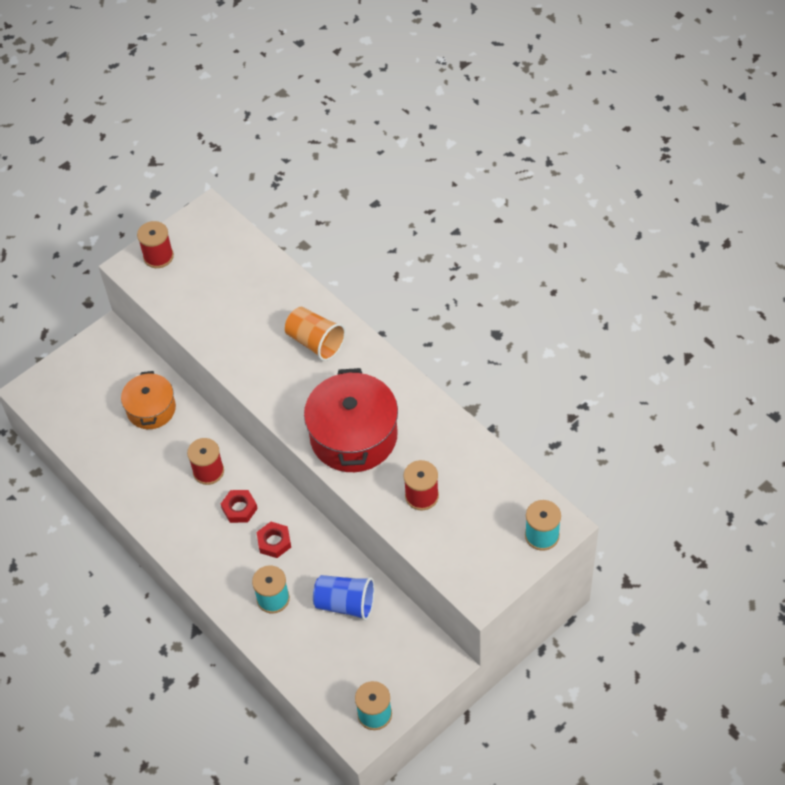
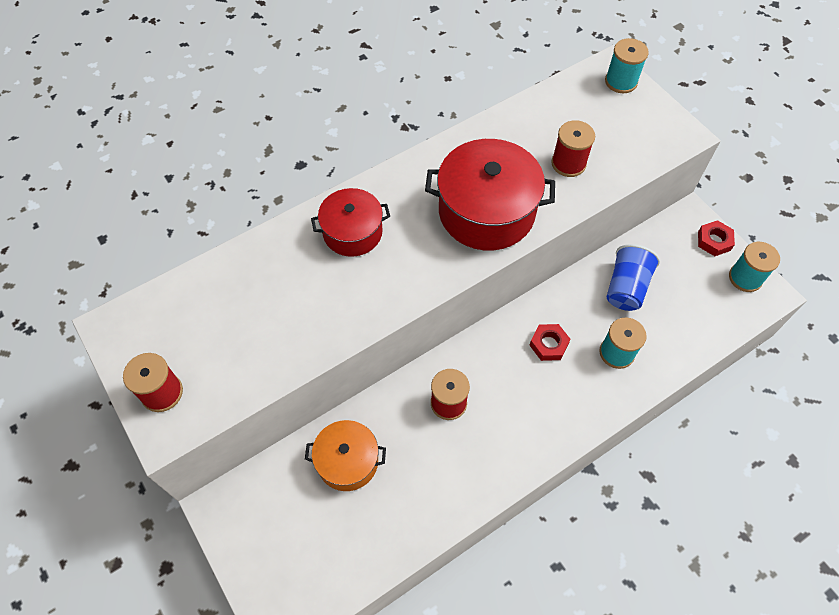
camera: 85 degrees left, 5 degrees up
red nut [221,490,258,523] -> red nut moved to [698,220,735,256]
orange cup [285,307,346,361] -> red pot [311,188,390,257]

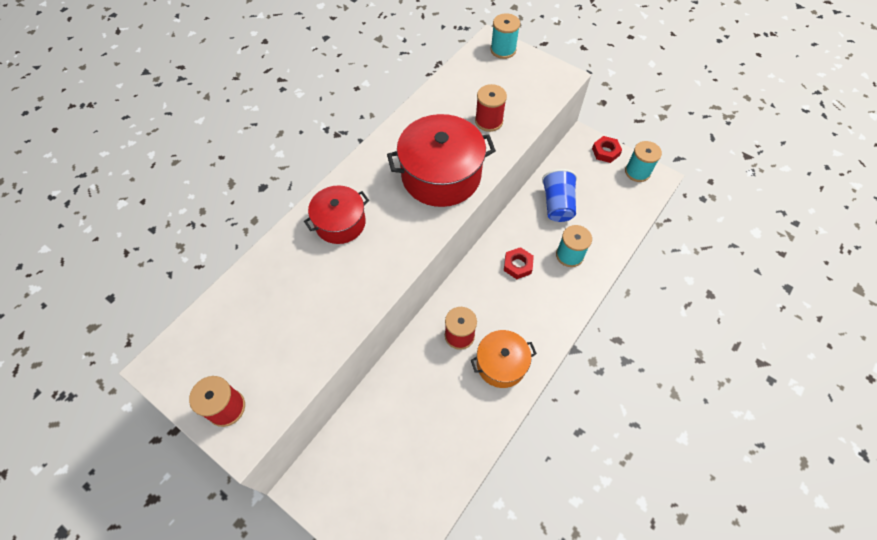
camera: 20 degrees left, 0 degrees up
orange pot [305,420,386,491] -> orange pot moved to [471,330,537,388]

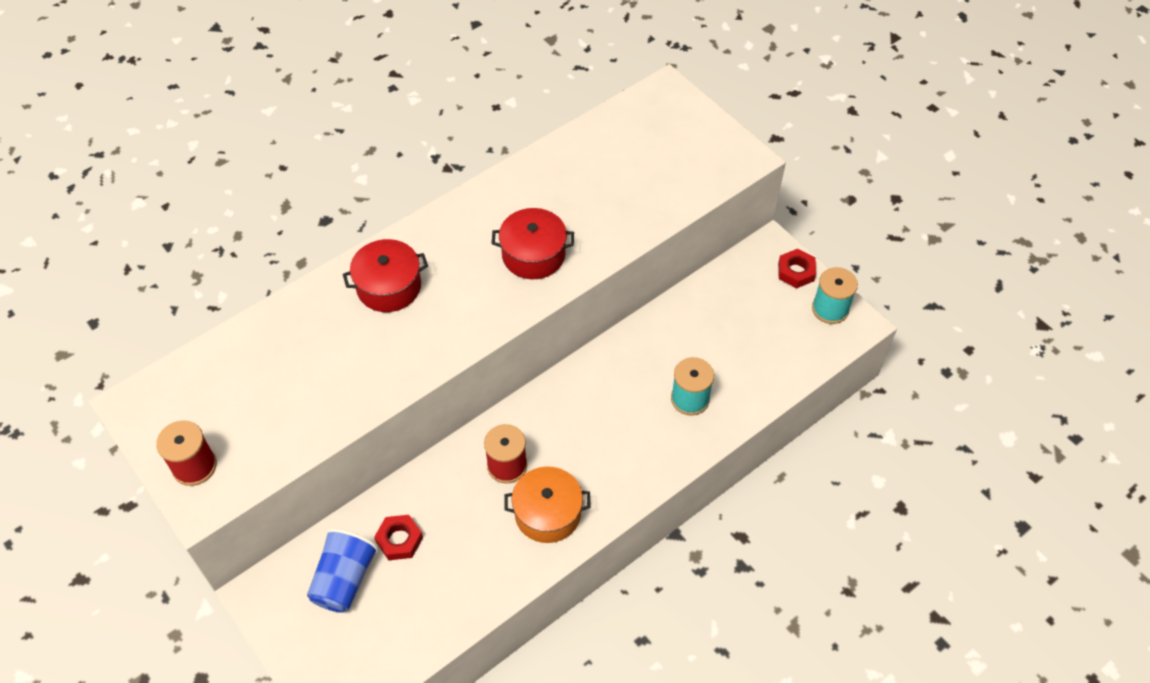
camera: 15 degrees right, 5 degrees down
red pot [387,114,496,207] -> red pot [491,208,574,279], size x0.61
red spool [475,84,507,132] -> none
turquoise spool [490,13,520,59] -> none
red nut [504,247,534,279] -> red nut moved to [374,515,423,560]
blue cup [542,169,577,222] -> blue cup moved to [307,528,379,613]

